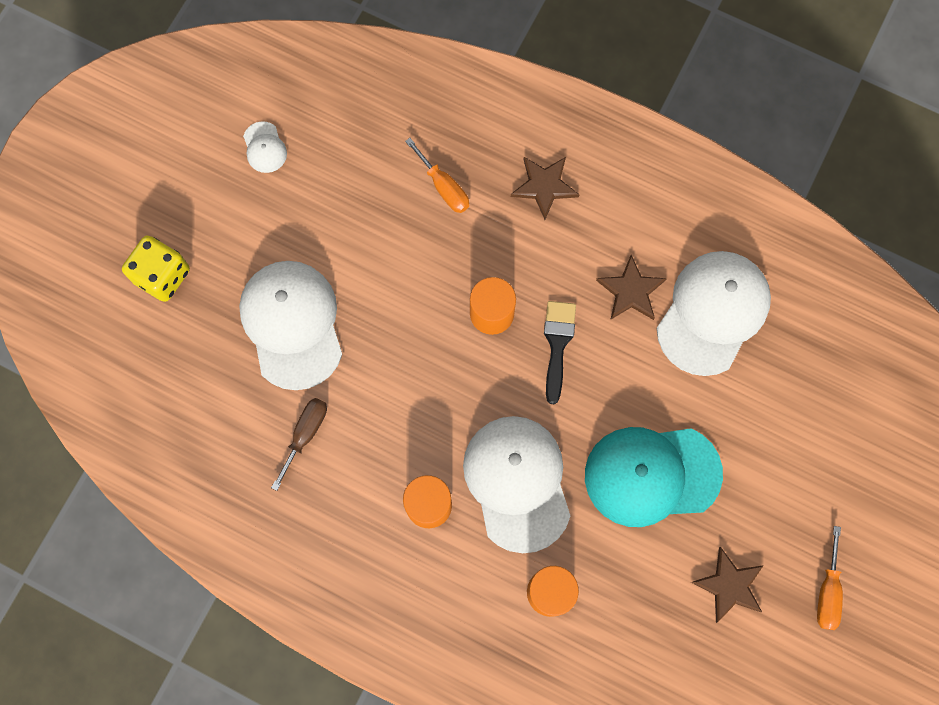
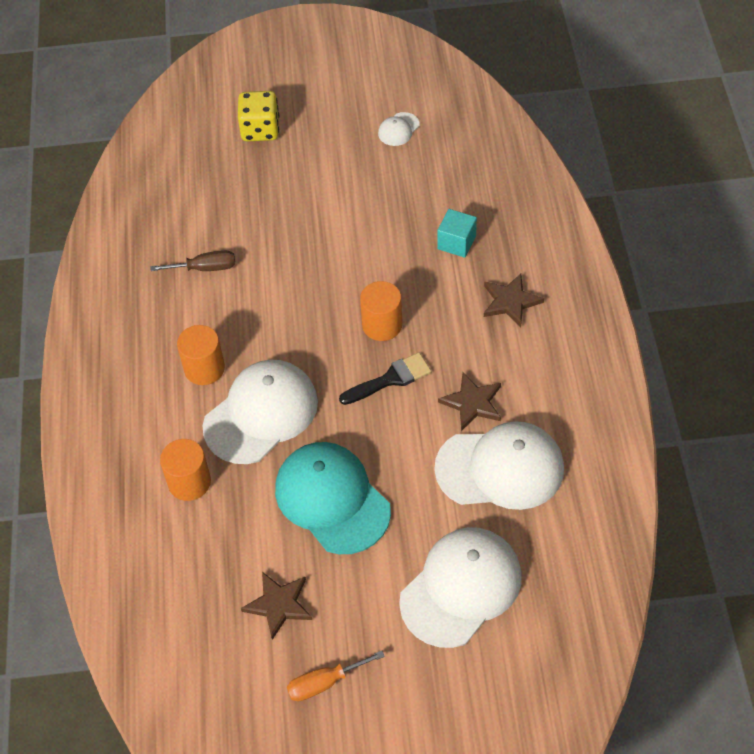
camera: 60 degrees right, 20 degrees down
white cap [239,261,342,390] -> white cap moved to [399,527,522,648]
orange screwdriver [405,138,469,213] -> turquoise cube [437,209,477,258]

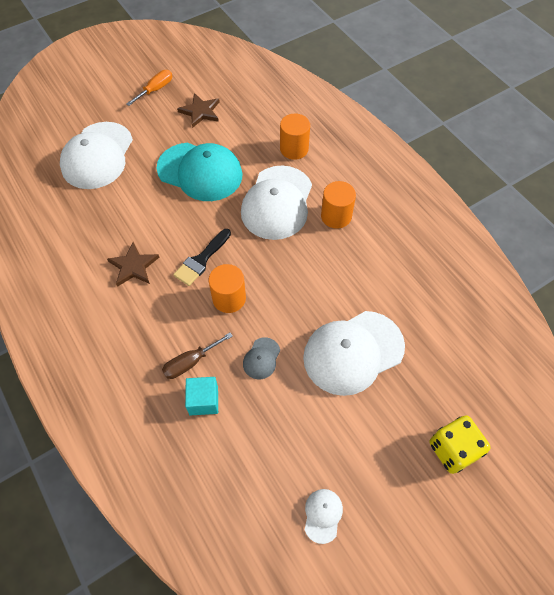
camera: 150 degrees right, 5 degrees up
brown screwdriver [150,250,235,271] -> brown screwdriver moved to [162,333,233,379]
white cap [434,421,564,510] -> white cap moved to [303,311,405,396]
brown star [484,274,544,327] -> none
none -> grey cap [243,337,280,379]

